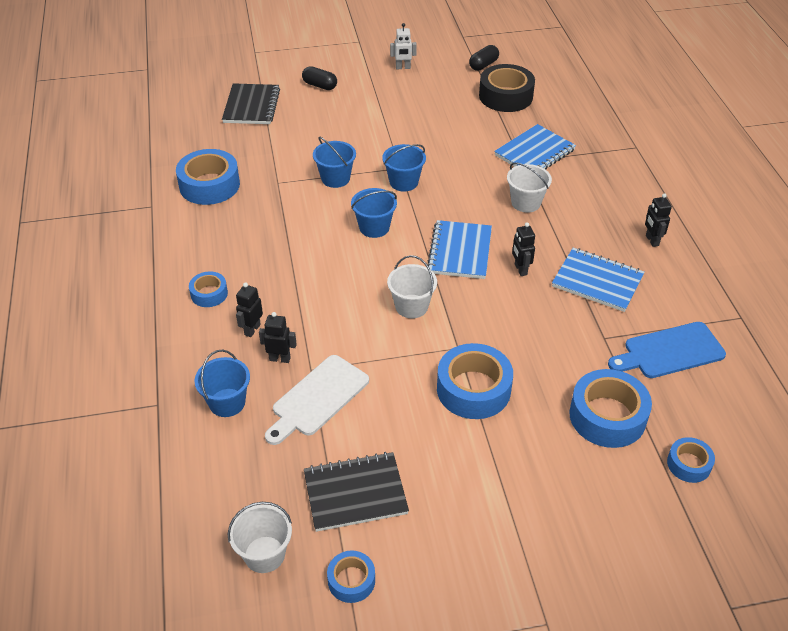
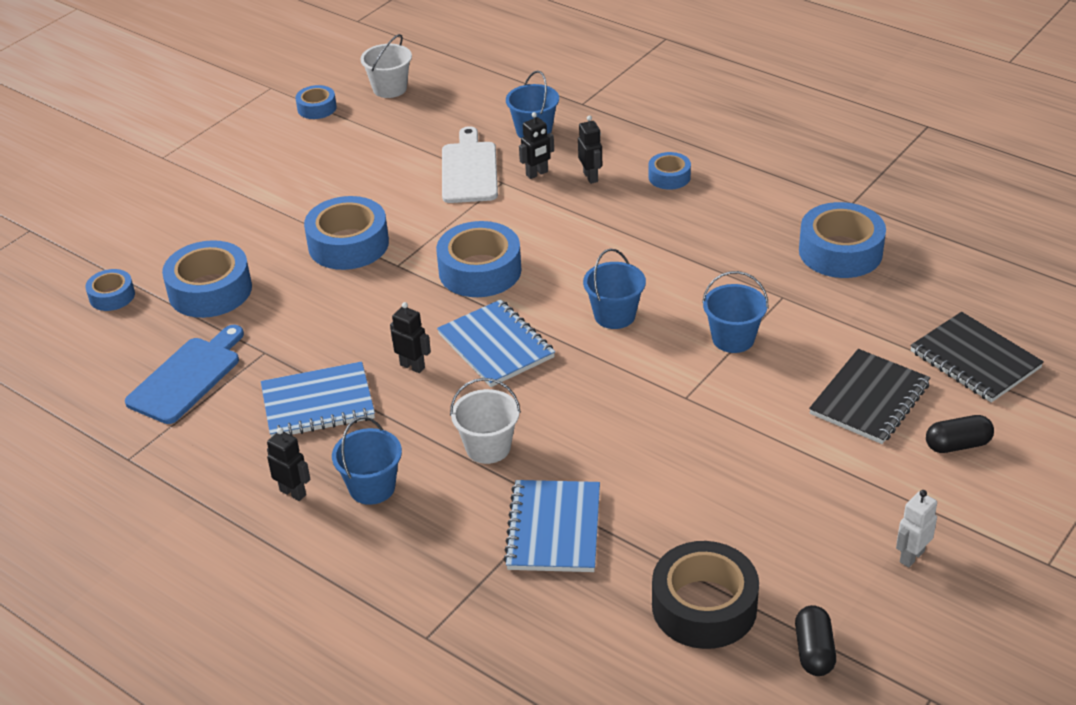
camera: 140 degrees right, 5 degrees down
black notebook [304,452,409,532] -> black notebook moved to [809,349,930,444]
blue bucket [382,144,426,191] -> blue bucket moved to [332,417,402,505]
white bucket [387,255,437,318] -> blue tape [436,221,521,297]

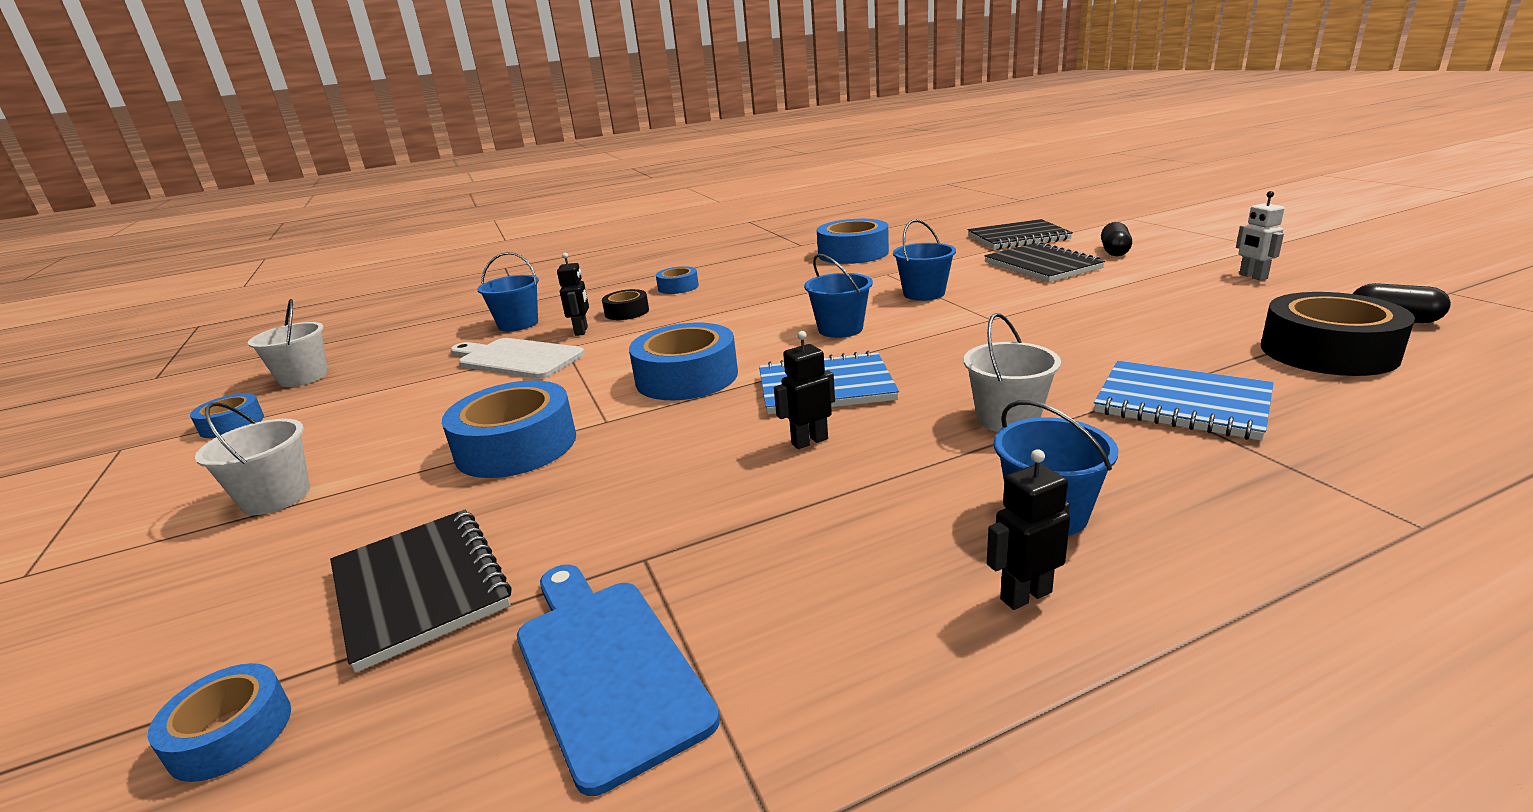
camera: 60 degrees left, 15 degrees down
blue tape [162,240,252,318] -> black notebook [330,510,512,673]
blue notebook [261,362,375,437] -> none
black robot [578,115,602,184] -> black tape [602,289,649,320]
none -> white bucket [195,402,310,515]

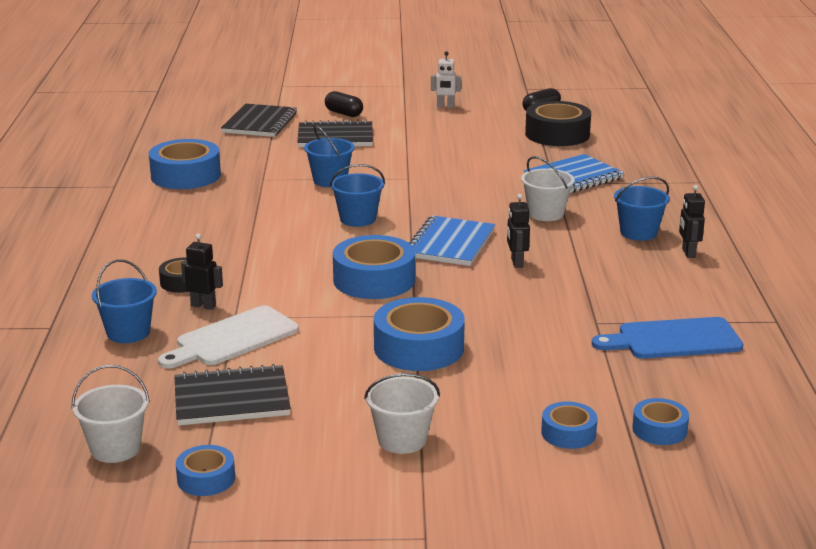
camera: 70 degrees left, 0 degrees up
black notebook [330,510,512,673] -> black notebook moved to [174,364,291,426]
blue tape [656,266,699,294] -> blue tape moved to [541,402,597,449]

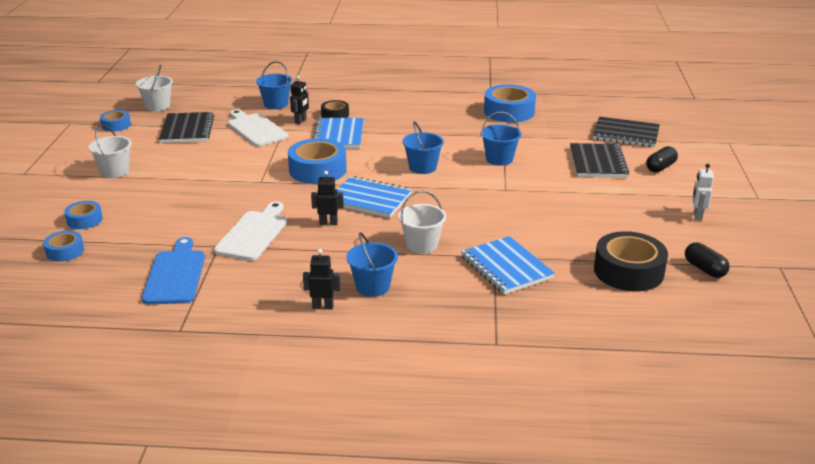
camera: 95 degrees right, 5 degrees up
blue tape [374,297,465,371] -> none
none -> white cutting board [214,202,287,261]
none -> blue notebook [313,118,364,148]

